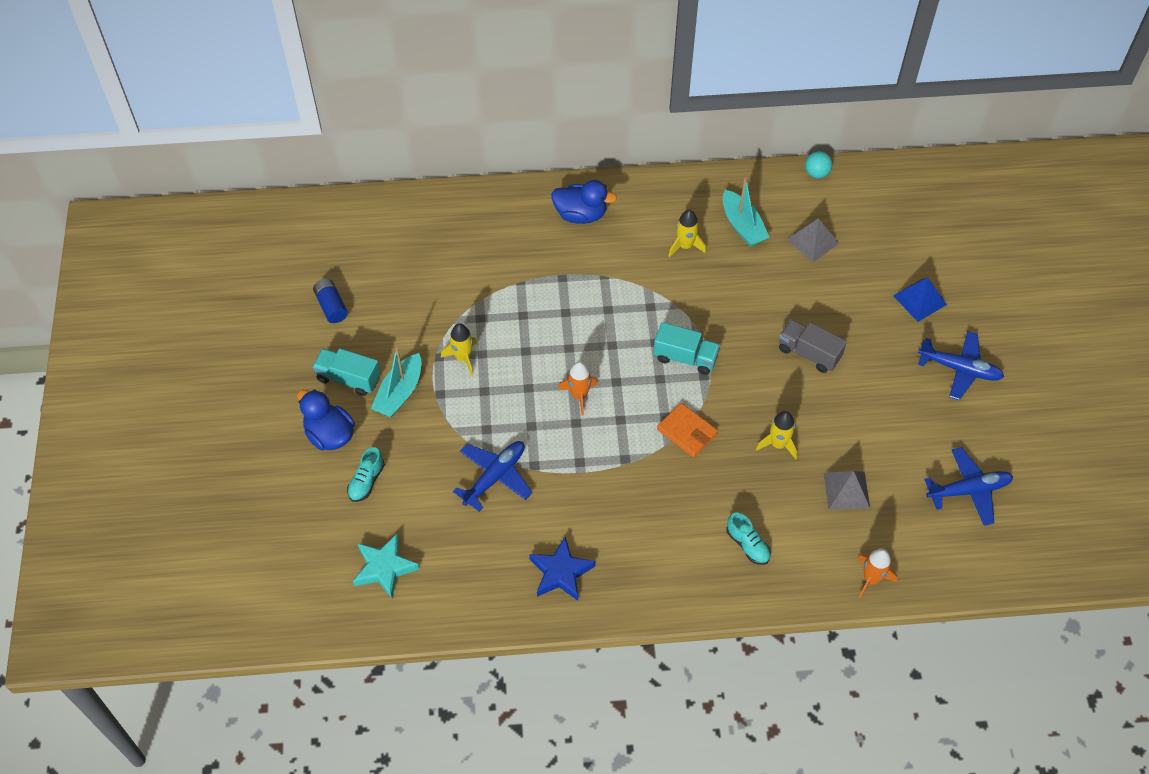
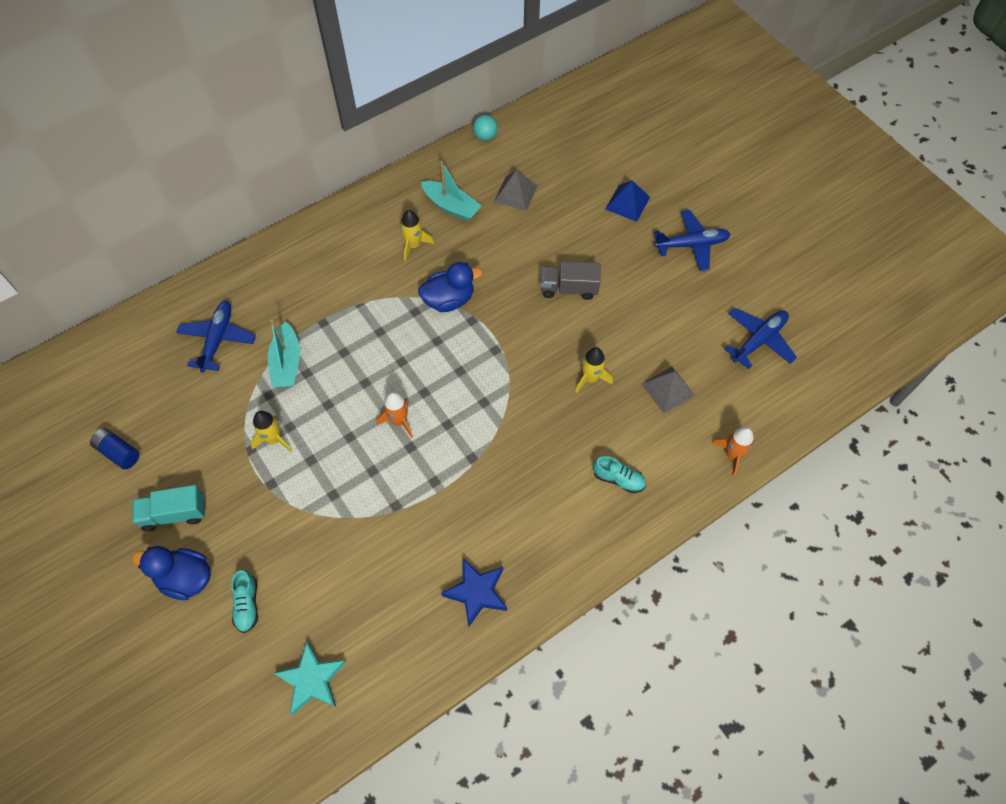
camera: 30 degrees left, 5 degrees up
turquoise boat [371,348,421,417] -> turquoise boat moved to [268,320,300,387]
blue plane [453,441,533,512] -> blue plane moved to [176,301,256,373]
blue duck [551,180,617,224] -> blue duck moved to [418,262,483,312]
turquoise truck [653,322,720,375] -> none
orange wallet [657,403,718,457] -> none

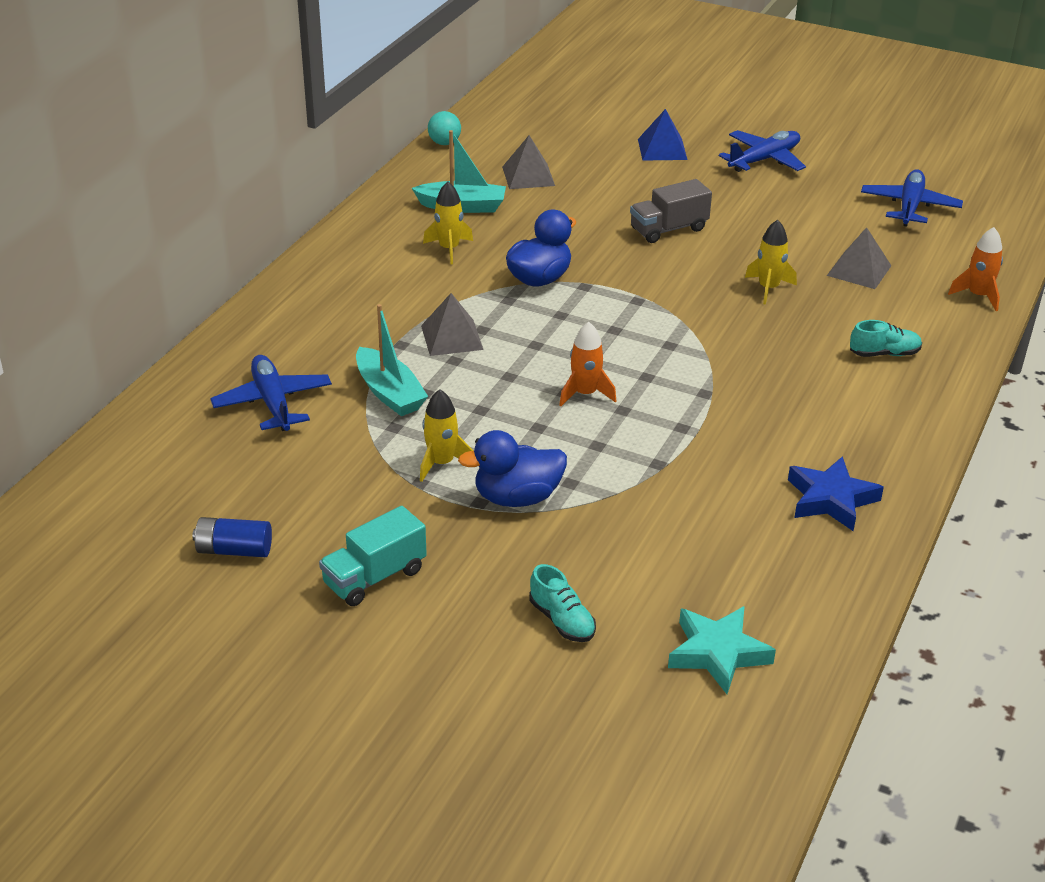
camera: 30 degrees left, 25 degrees down
blue duck [132,546,211,600] -> blue duck moved to [458,430,567,507]
none -> grey pyramid [421,293,484,356]

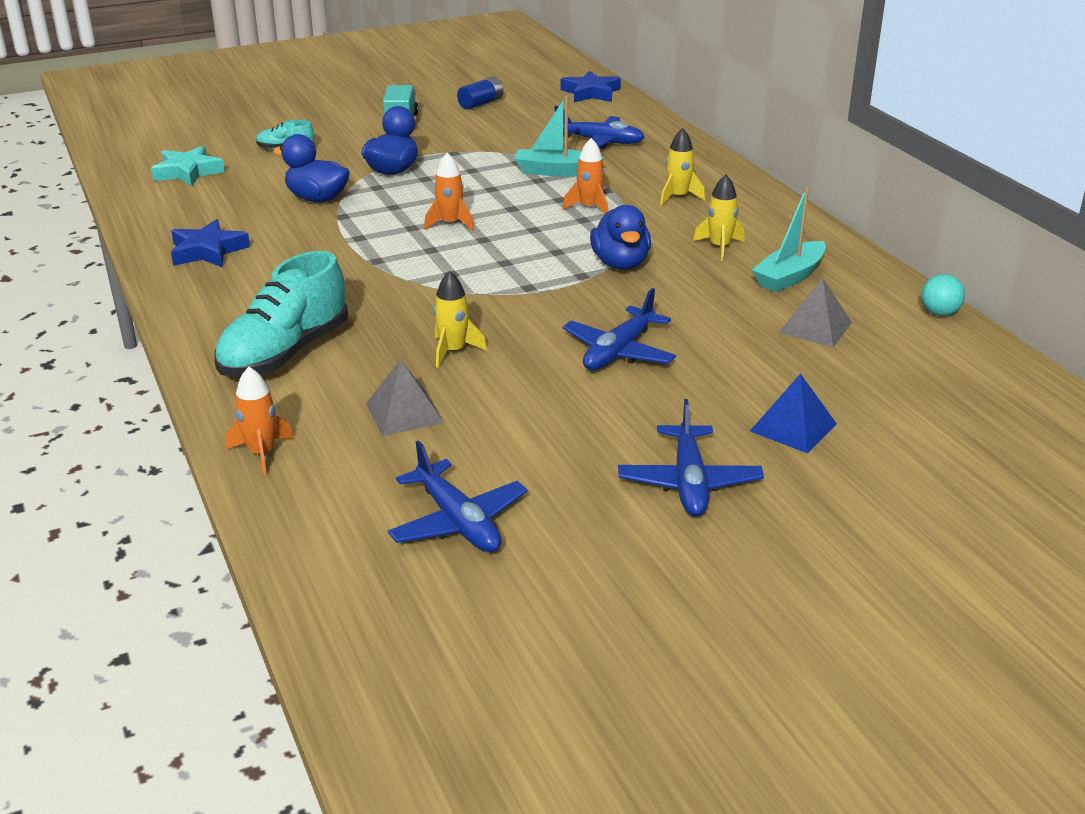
camera: 130 degrees right, 5 degrees down
yellow rocket [420,389,473,482] -> yellow rocket moved to [660,128,705,206]
grey pyramid [421,293,484,356] -> orange rocket [562,138,608,214]
grey truck [630,179,712,243] -> blue plane [562,288,676,370]
turquoise shoe [850,320,922,357] -> turquoise shoe [214,251,348,377], size x2.11
none -> blue duck [273,134,350,202]
none -> blue star [560,70,621,102]

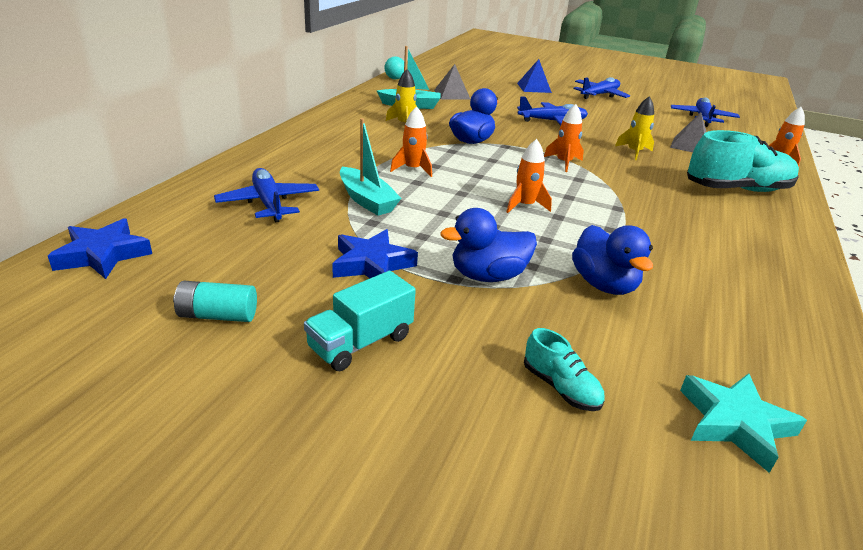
camera: 135 degrees left, 0 degrees up
blue star [171,219,250,267] -> blue star moved to [332,229,418,278]
blue battery [457,77,504,110] -> turquoise battery [173,281,257,322]
yellow rocket [660,128,705,206] -> none
none -> orange rocket [544,104,584,172]

